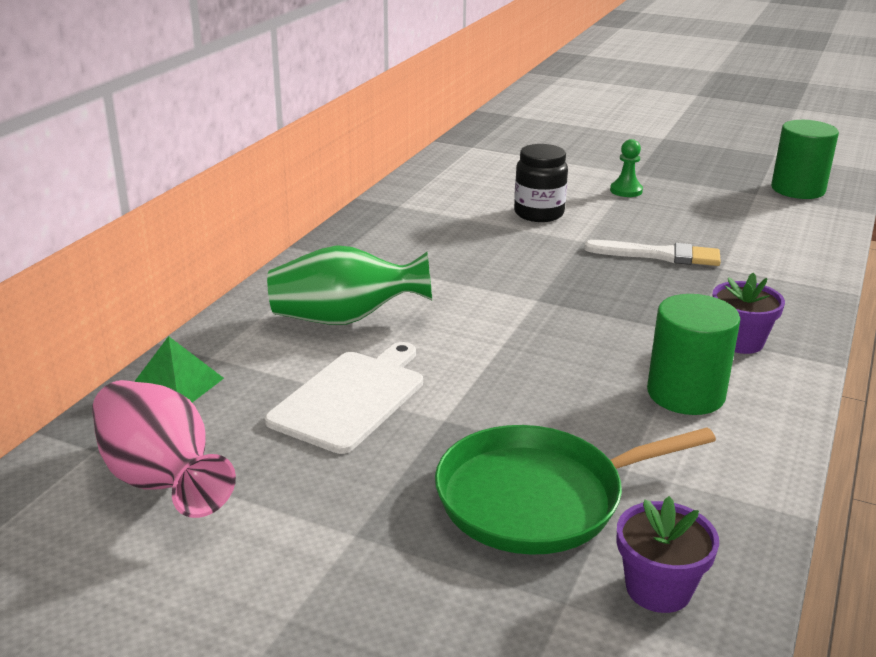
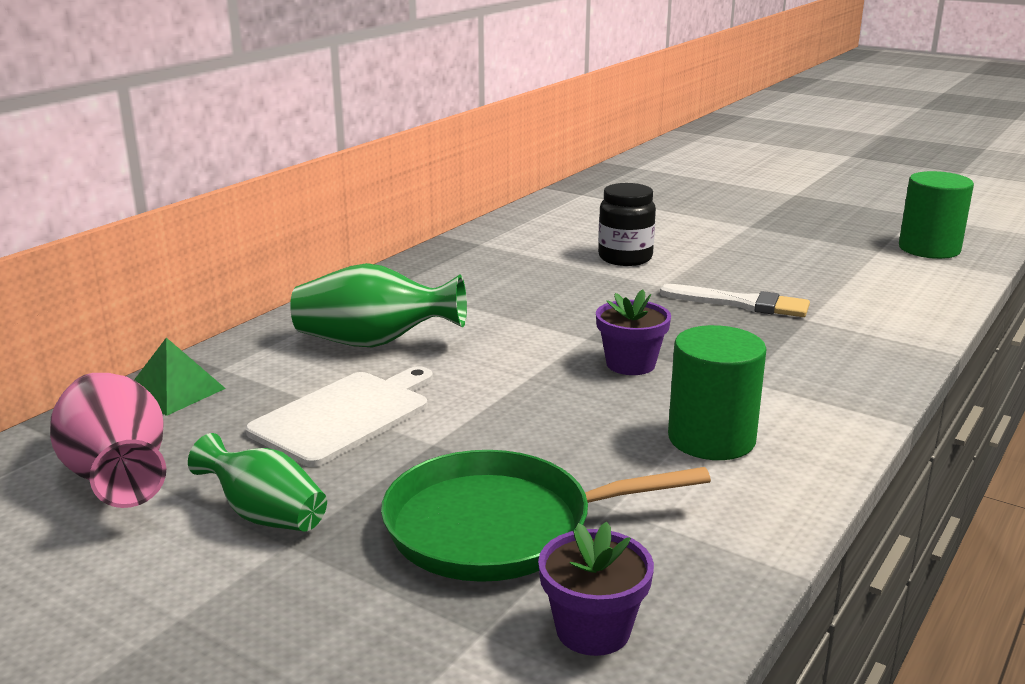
camera: 10 degrees right, 5 degrees down
green pawn [610,139,643,197] -> none
purple flower pot [712,272,785,354] -> purple flower pot moved to [596,289,671,375]
none -> green vase [188,433,327,532]

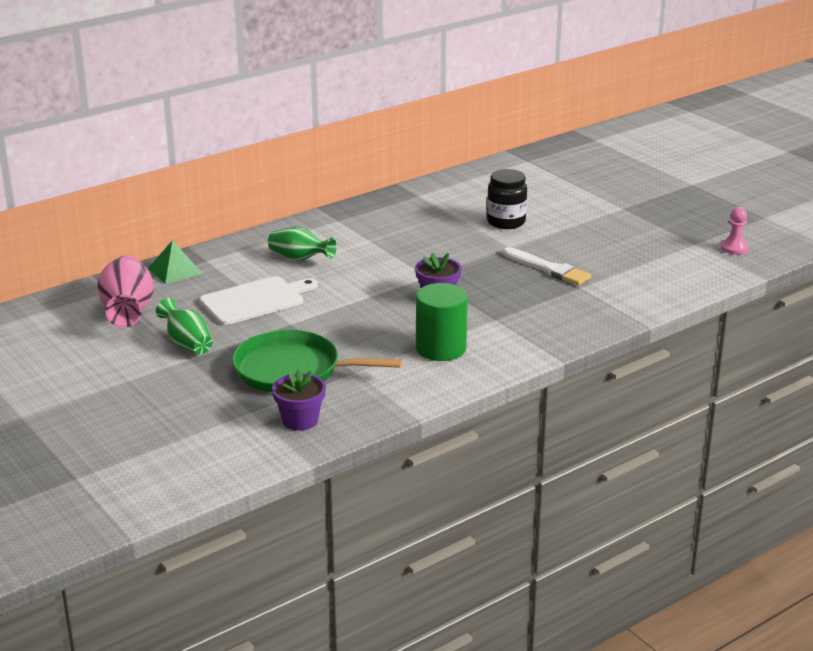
camera: 20 degrees right, 5 degrees up
green vase [290,263,467,347] -> green vase [268,227,337,261], size x0.66
green cylinder [899,171,974,259] -> pink pawn [721,207,749,255]

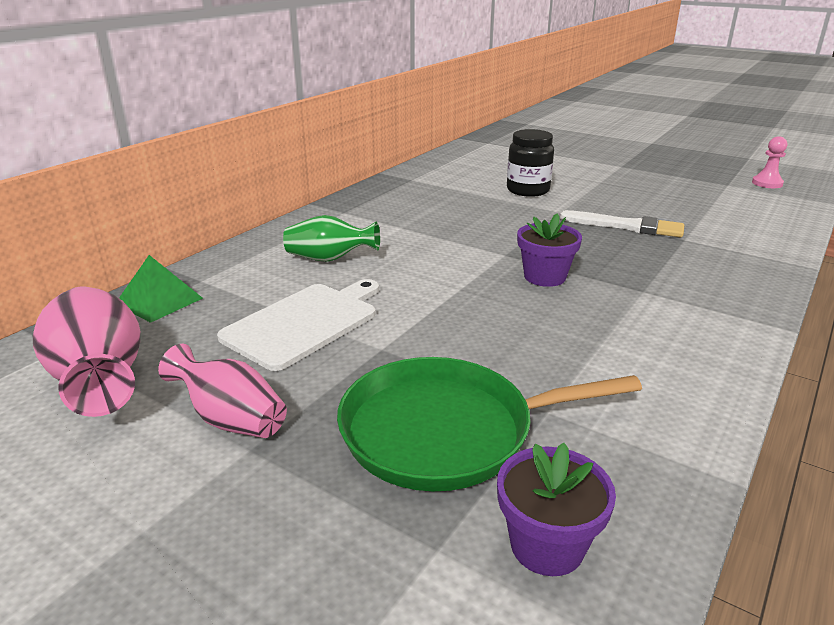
camera: 20 degrees left, 0 degrees up
green vase [156,298,213,354] -> pink vase [158,344,287,438]
green cylinder [416,283,468,361] -> none

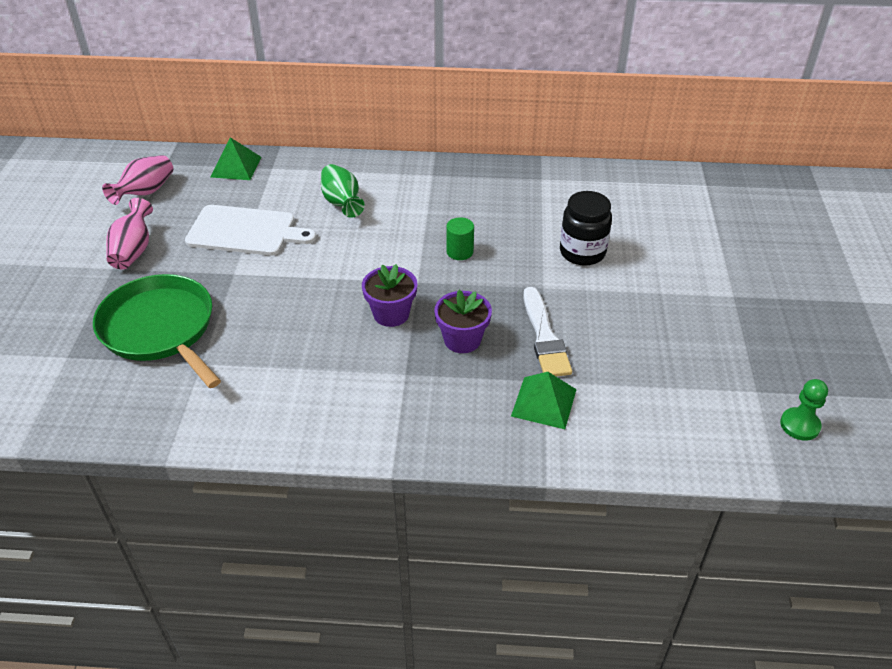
camera: 60 degrees right, 15 degrees up
pink vase [33,287,141,417] -> pink vase [102,155,173,205], size x0.66
purple flower pot [497,443,616,576] -> purple flower pot moved to [434,290,492,353]
pink pawn [752,136,787,188] -> green pawn [780,379,828,440]
none -> green cylinder [446,217,474,260]
none -> green pyramid [511,372,577,429]

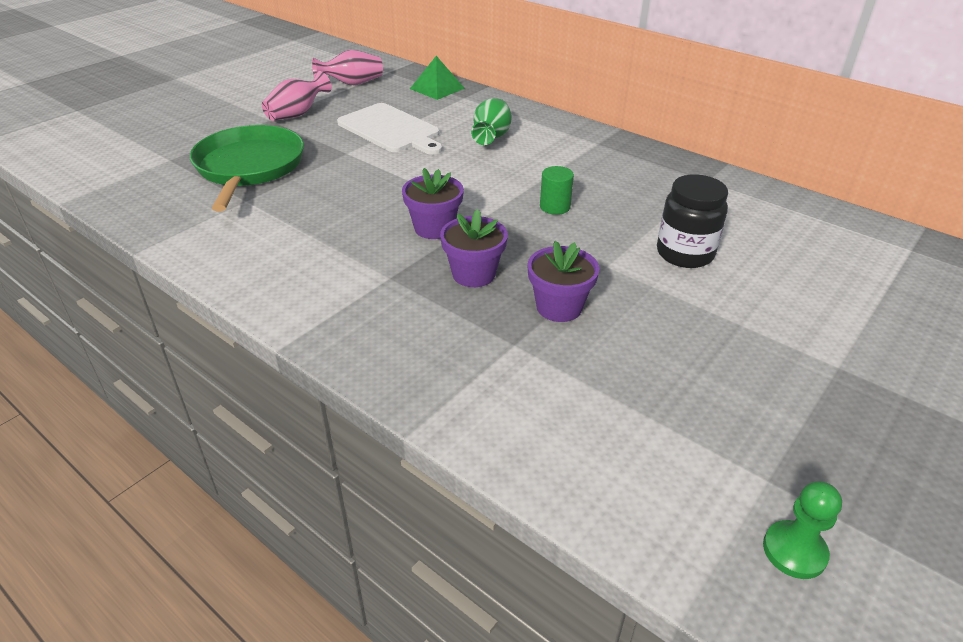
camera: 35 degrees right, 5 degrees down
green pyramid [511,372,577,429] -> none
white brush [523,287,572,377] -> purple flower pot [527,241,599,322]

